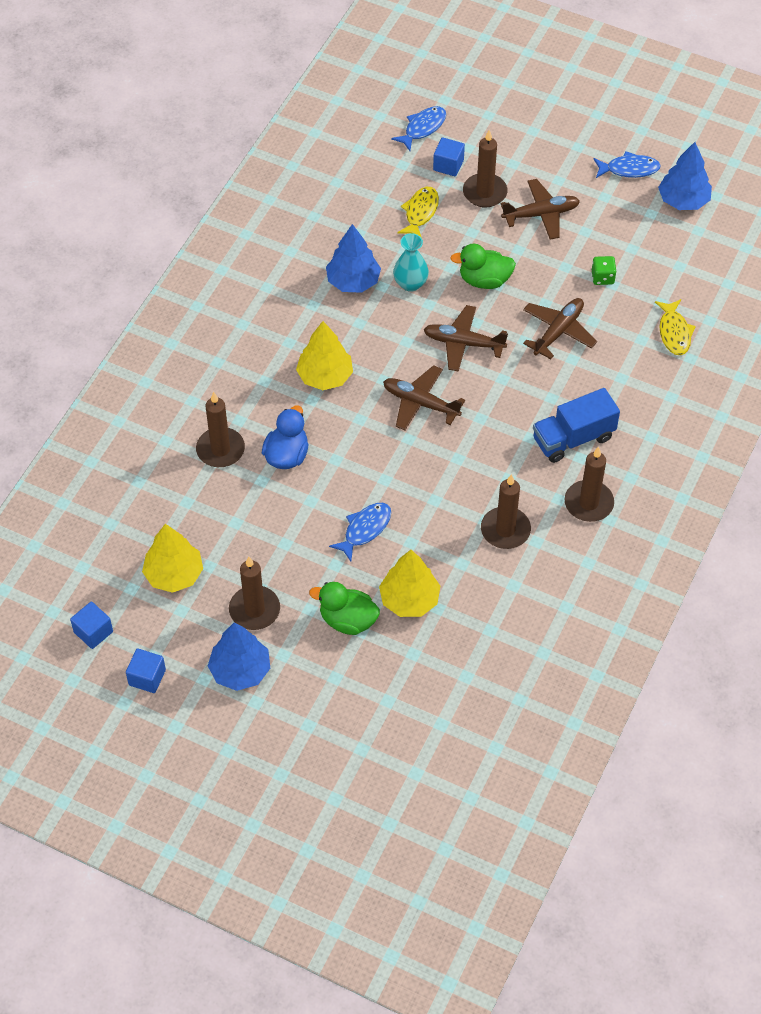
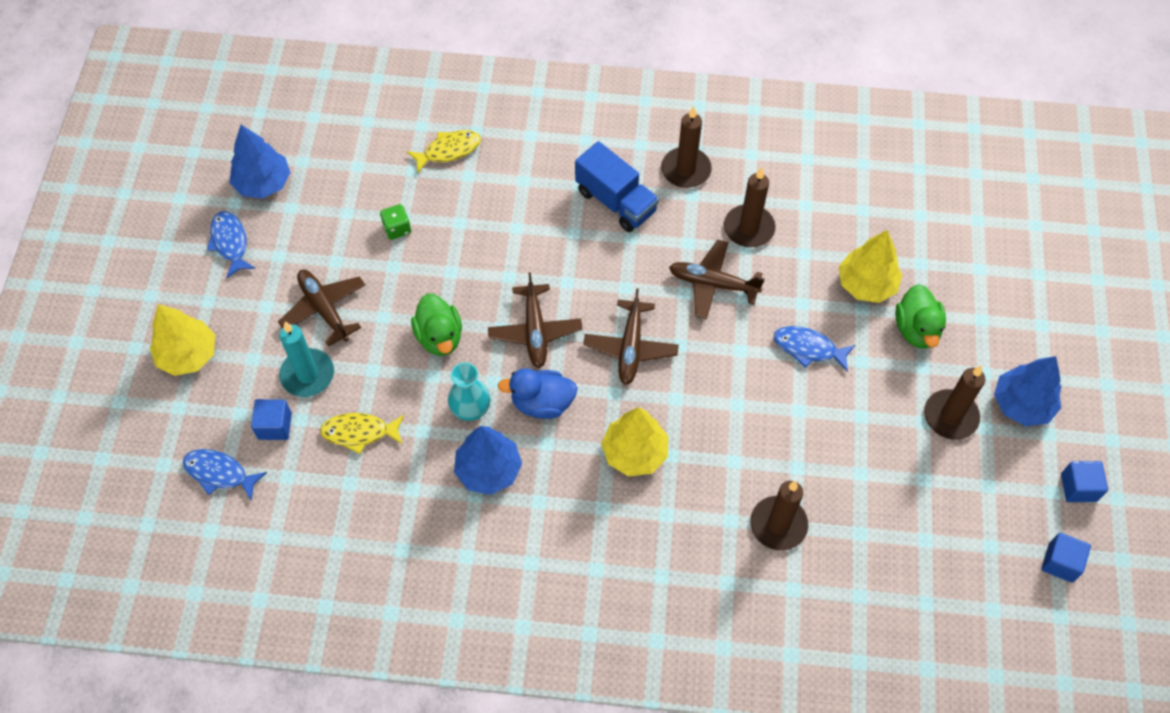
camera: 110 degrees left, 5 degrees up
yellow tree [142,524,203,593] -> yellow tree moved to [150,304,215,376]
blue duck [262,406,308,469] -> blue duck moved to [498,368,578,419]
brown candle [463,130,507,207] -> turquoise candle [279,321,334,397]
brown plane [523,298,597,359] -> brown plane moved to [669,240,765,319]

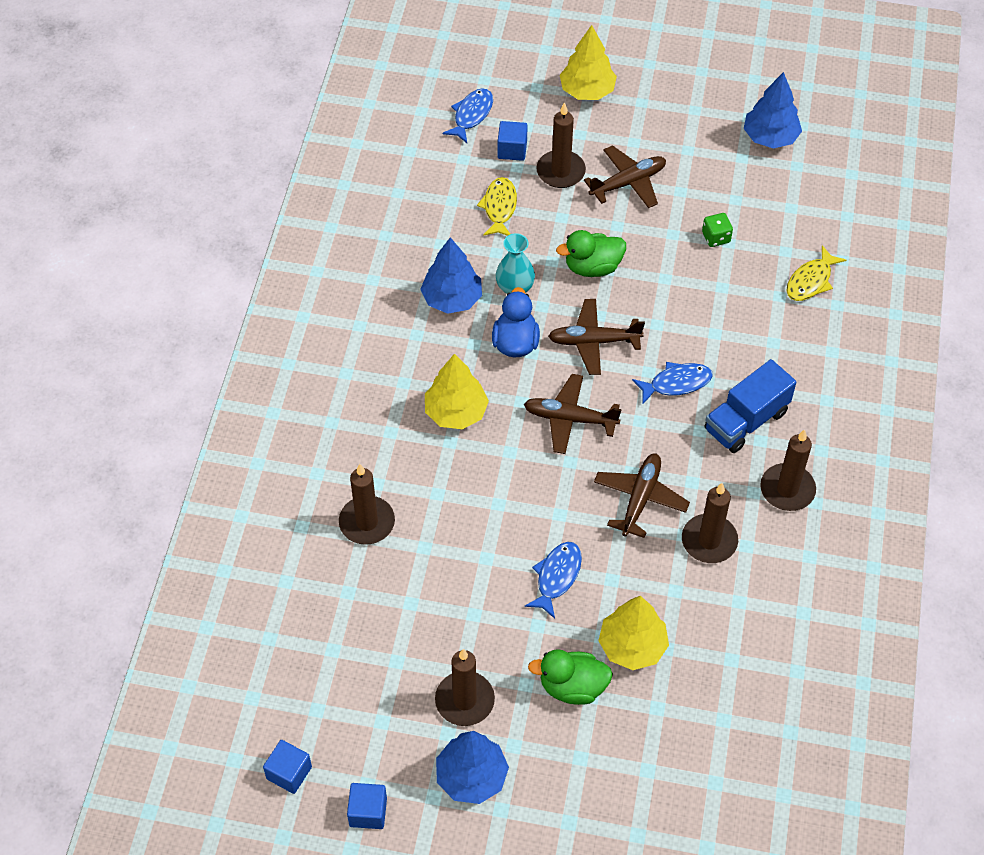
camera: 95 degrees right, 5 degrees down
blue fish [207,211,256,278] -> blue fish moved to [632,362,713,405]
turquoise candle [279,321,334,397] -> brown candle [537,102,586,188]
yellow fish [407,130,481,174] -> yellow fish turned 60 degrees clockwise [786,245,846,301]

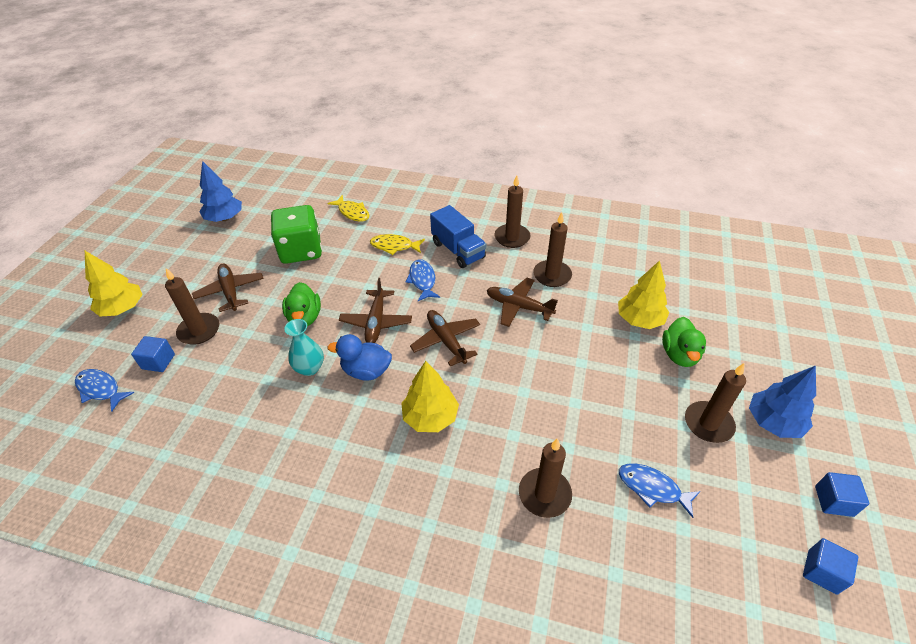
camera: 85 degrees left, 10 degrees down
blue tree [420,237,482,314] -> none
yellow fish [477,177,517,236] -> yellow fish moved to [370,234,425,255]
brown plane [524,374,622,454] -> brown plane turned 135 degrees clockwise [410,310,480,366]
blue fish [525,542,582,619] -> blue fish moved to [619,464,700,518]
green dice [702,213,733,247] -> green dice [271,205,322,264], size x2.38

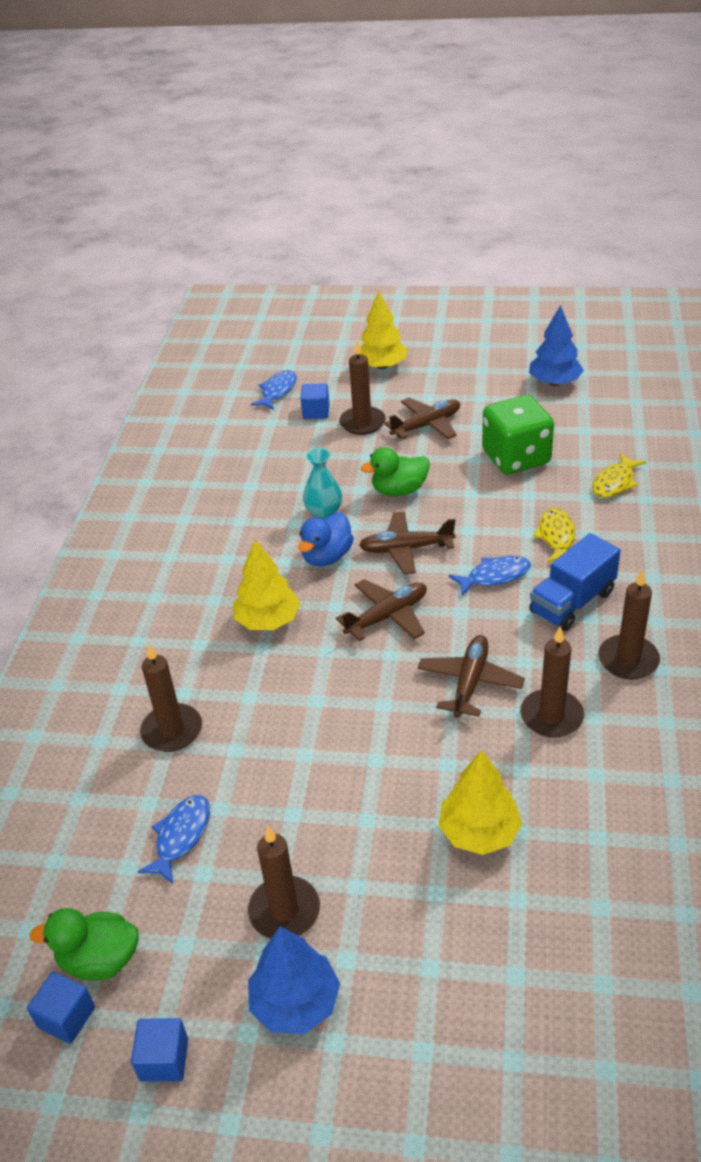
camera: 85 degrees right, 5 degrees down
blue duck [327,334,392,381] -> blue duck turned 150 degrees counterclockwise [298,512,354,567]
green duck [662,317,706,367] -> green duck moved to [29,908,139,981]

